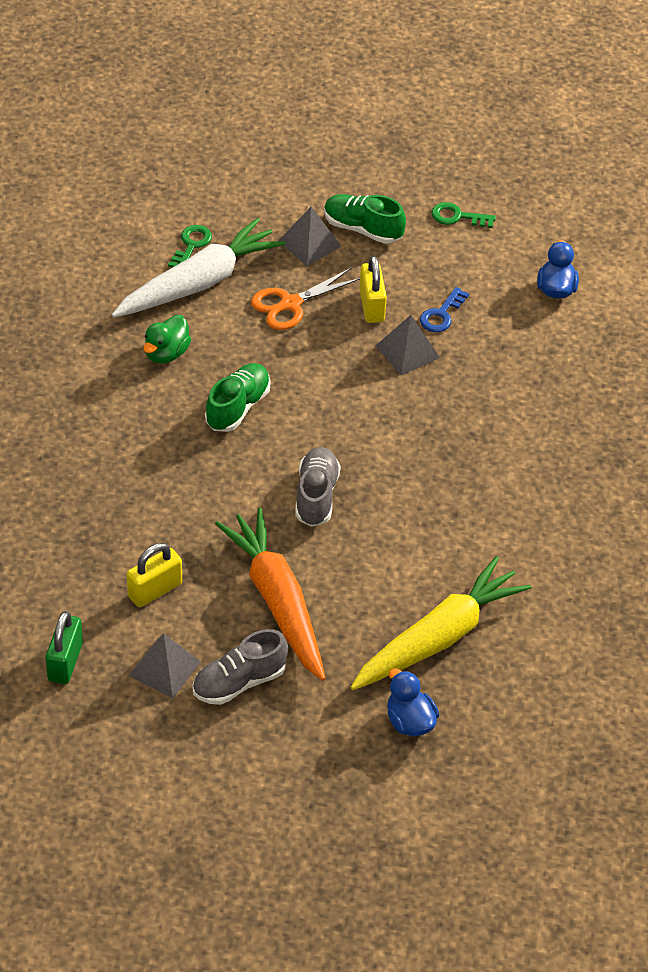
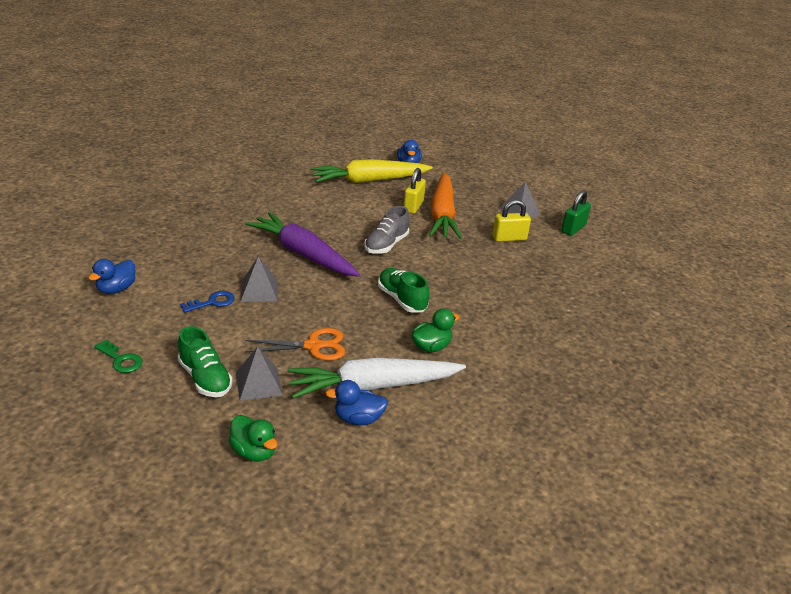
camera: 155 degrees left, 15 degrees down
green key [168,225,212,267] -> blue duck [326,380,388,425]
grey shoe [193,629,288,705] -> none
green shoe [205,363,271,432] -> green shoe turned 90 degrees clockwise [378,268,429,313]
yellow padlock [359,256,387,323] -> yellow padlock moved to [404,168,426,214]
none -> green duck [228,415,278,462]
none -> purple carrot [245,212,360,277]

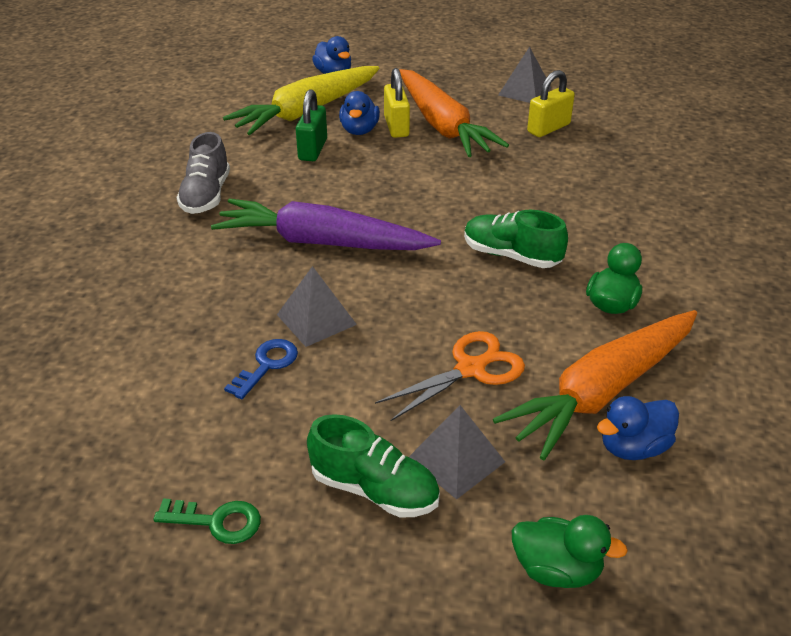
camera: 25 degrees left, 5 degrees up
blue duck [88,259,136,294] -> blue duck moved to [339,91,380,135]
white carrot [287,357,466,399] -> orange carrot [493,310,697,460]
grey shoe [364,206,409,254] -> grey shoe moved to [177,132,230,214]
green padlock [561,190,591,236] -> green padlock moved to [296,89,327,161]

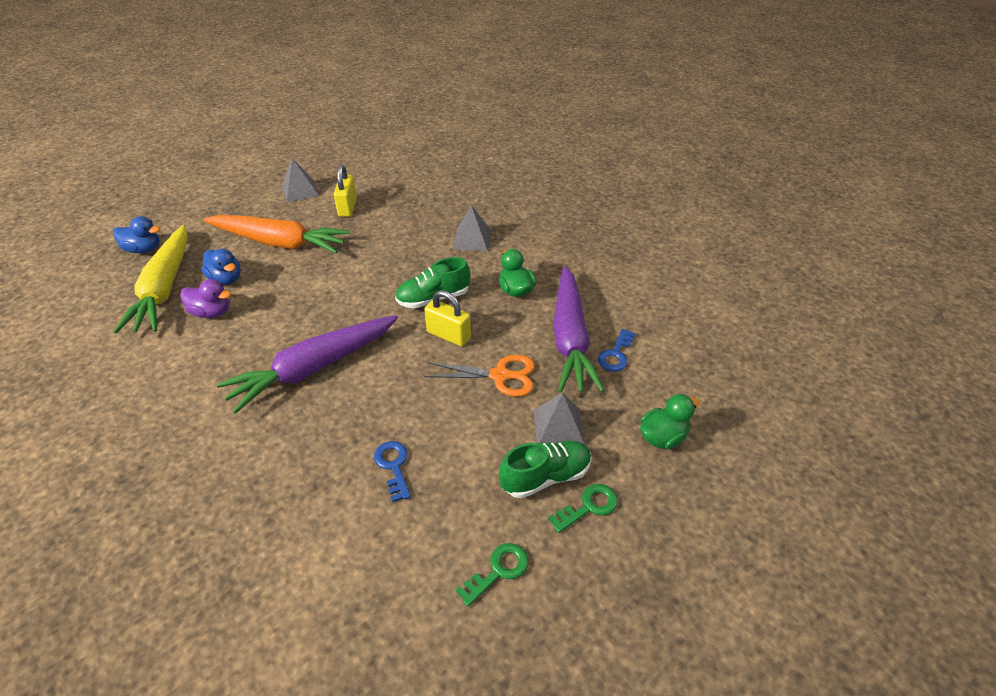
camera: 50 degrees left, 5 degrees up
grey shoe [177,132,230,214] -> none
grey pyramid [277,266,357,347] -> grey pyramid moved to [453,205,492,251]
green padlock [296,89,327,161] -> purple duck [180,279,231,318]
orange scissors [375,331,525,421] -> orange scissors turned 90 degrees clockwise [424,355,535,397]
yellow padlock [384,68,410,138] -> yellow padlock moved to [424,290,471,346]
orange carrot [493,310,697,460] -> purple carrot [553,266,605,393]
blue duck [597,396,679,460] -> blue key [598,329,636,372]
none -> green key [548,484,618,533]

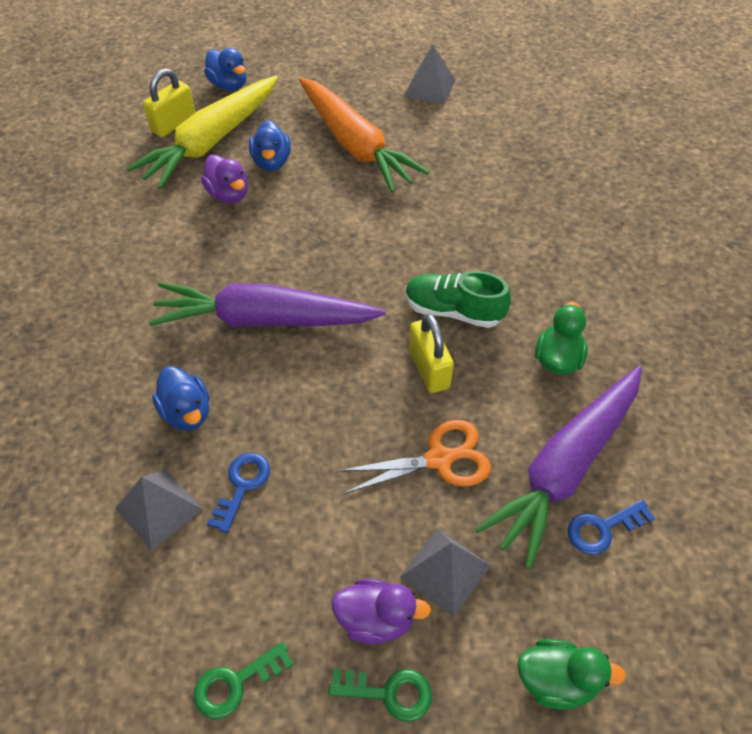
camera: 40 degrees right, 10 degrees up
yellow padlock [334,165,357,217] -> yellow padlock moved to [143,68,196,137]
orange scissors [424,355,535,397] -> orange scissors turned 60 degrees counterclockwise [336,420,491,494]
grey pyramid [453,205,492,251] -> grey pyramid moved to [115,470,203,551]
green key [455,543,529,607] -> green key turned 150 degrees clockwise [194,642,294,719]
green shoe [499,441,592,498] -> purple duck [331,579,431,644]
none -> blue duck [152,366,209,431]

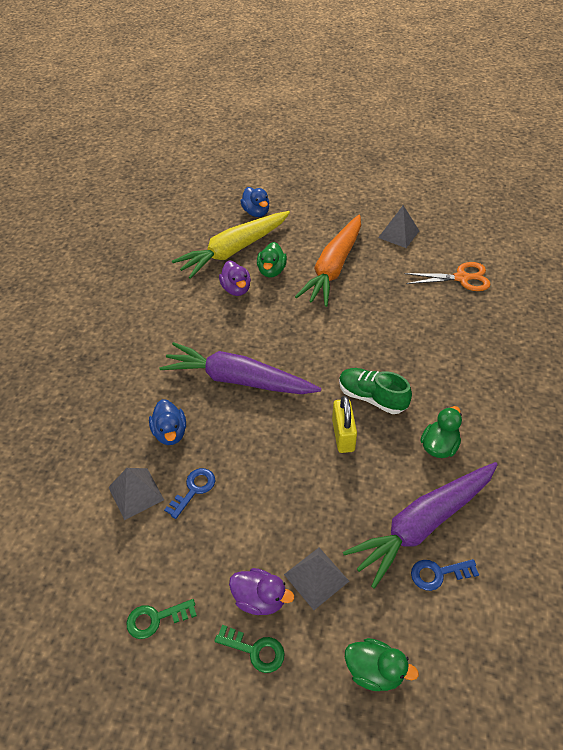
camera: 15 degrees right, 5 degrees down
yellow padlock [143,68,196,137] -> none
blue duck [249,120,291,171] -> green duck [257,242,287,278]
orange carrot [299,77,430,193] -> orange carrot turned 45 degrees clockwise [295,215,361,307]
orange scissors [336,420,491,494] -> orange scissors moved to [405,262,491,291]

